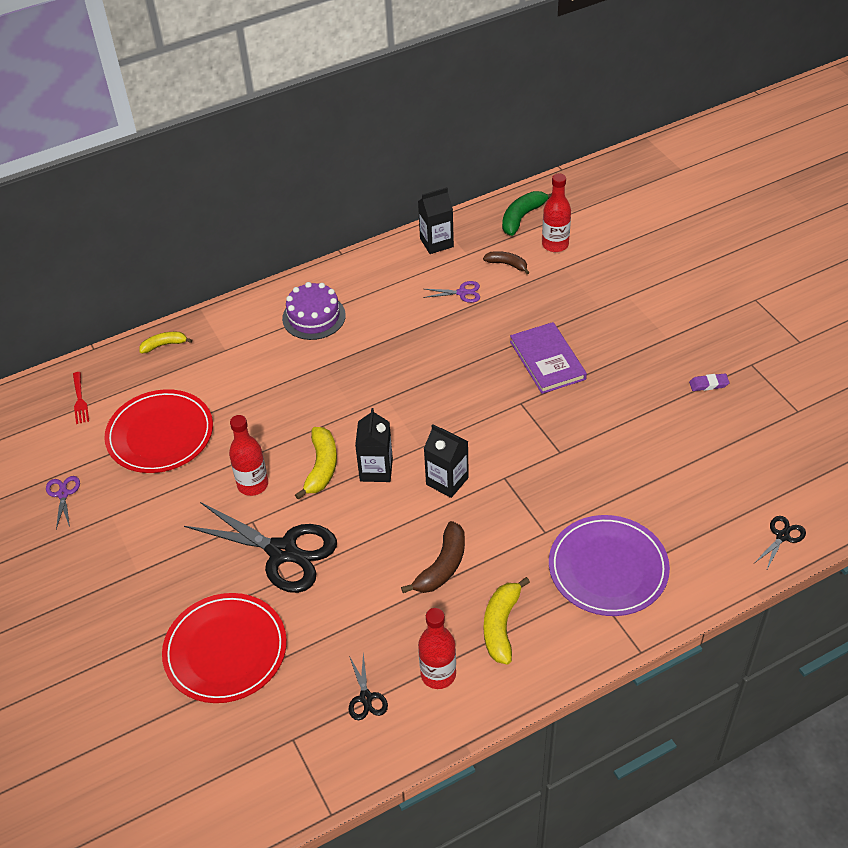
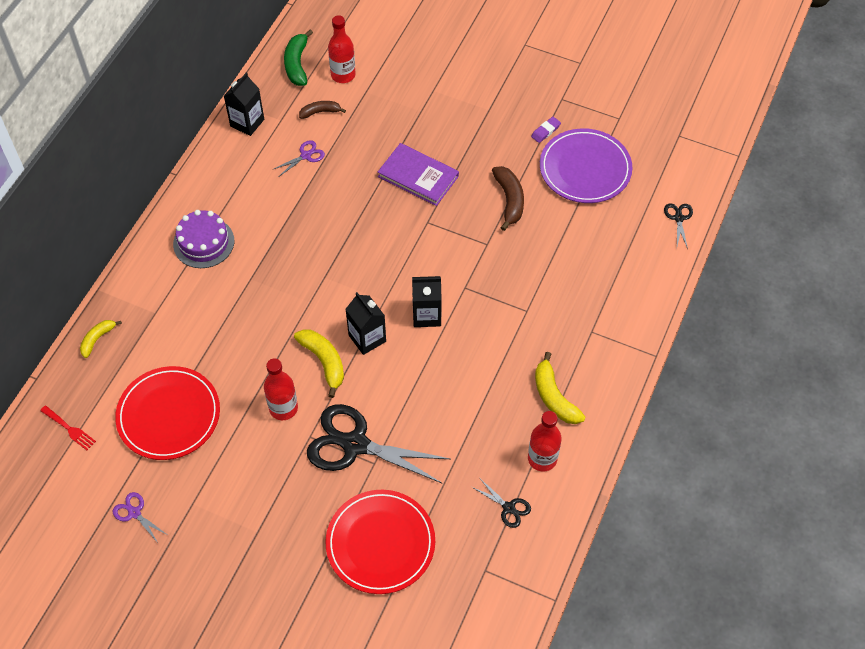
camera: 40 degrees left, 10 degrees up
black scissors [184,502,337,593] -> black scissors turned 150 degrees counterclockwise [307,404,450,483]
brown banana [401,521,465,593] -> brown banana moved to [492,166,524,231]
purple plate [549,515,670,616] -> purple plate moved to [540,128,632,203]

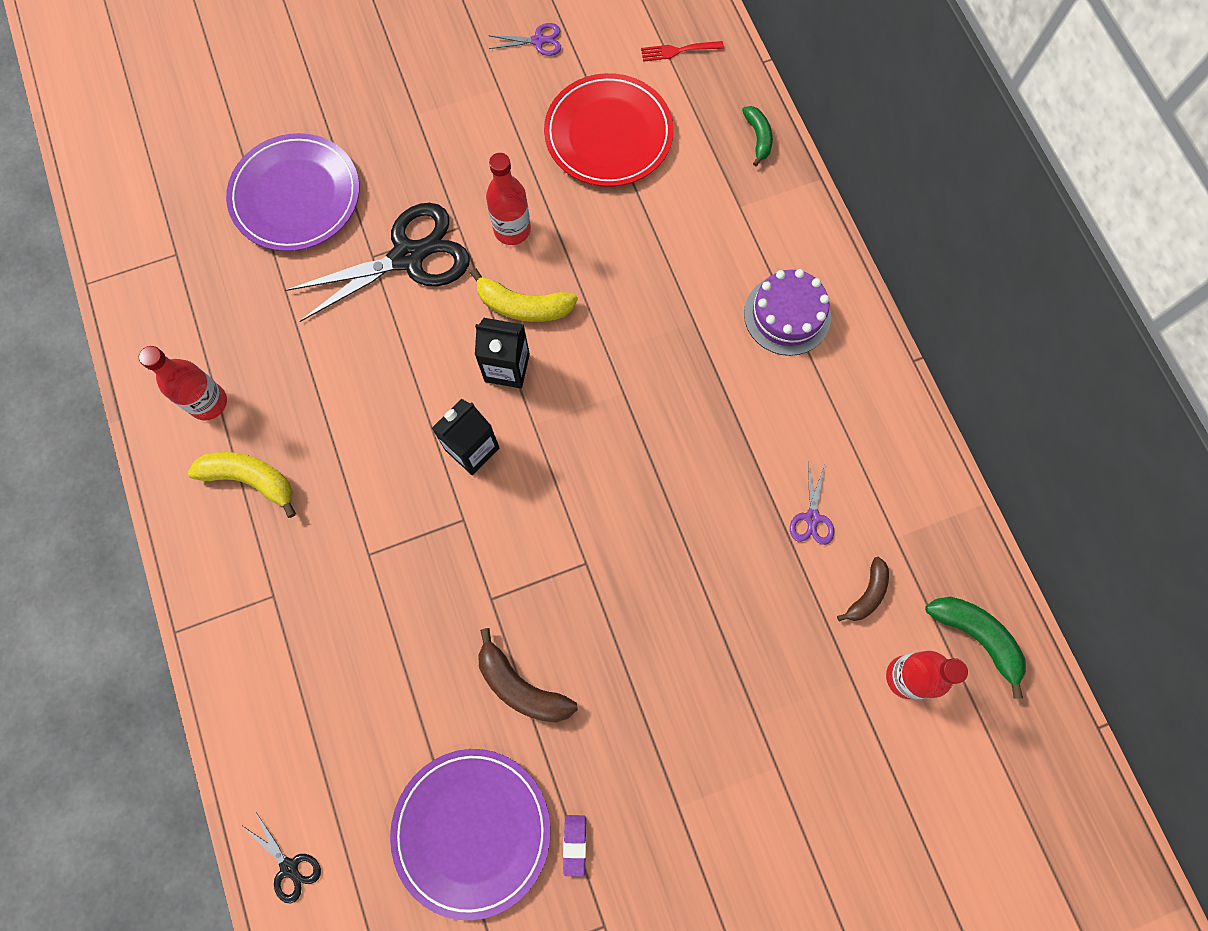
camera: 135 degrees right, 15 degrees up
yellow banana [80,320,122,358] -> green banana [742,106,773,166]
black carton [224,73,264,136] -> none
red plate [326,490,435,594] -> purple plate [226,133,359,251]
purple book [378,143,459,206] -> none
black scissors [472,480,531,528] -> none

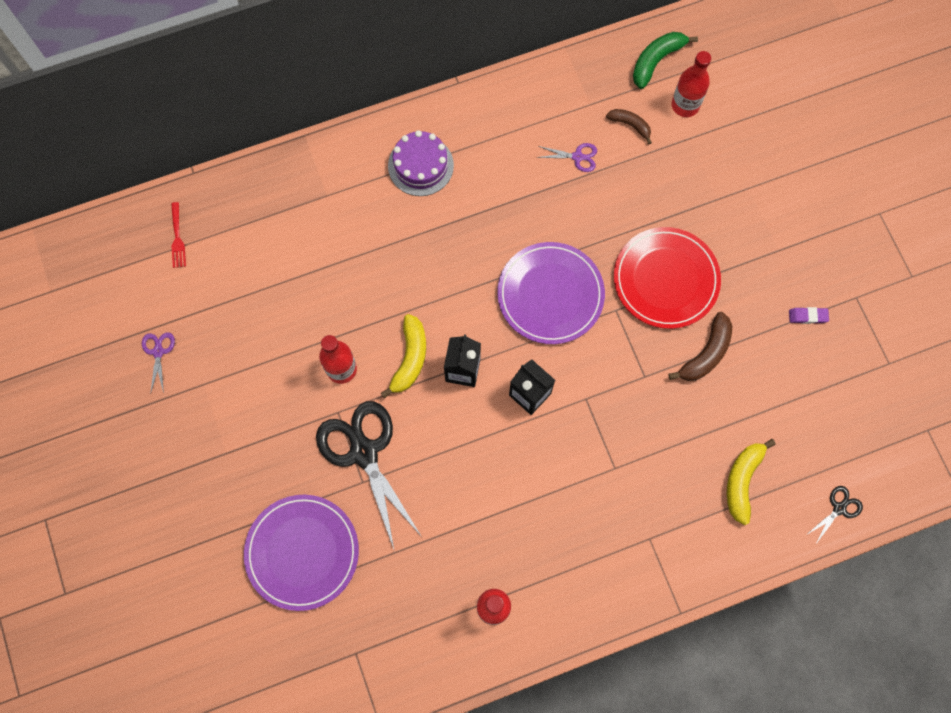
camera: 90 degrees left, 0 degrees up
yellow banana [188,452,296,518] -> yellow banana moved to [727,439,776,525]
purple plate [390,749,551,920] -> purple plate moved to [497,242,605,344]
red plate [544,73,673,187] -> red plate moved to [614,227,721,329]
green banana [742,106,773,166] -> none

